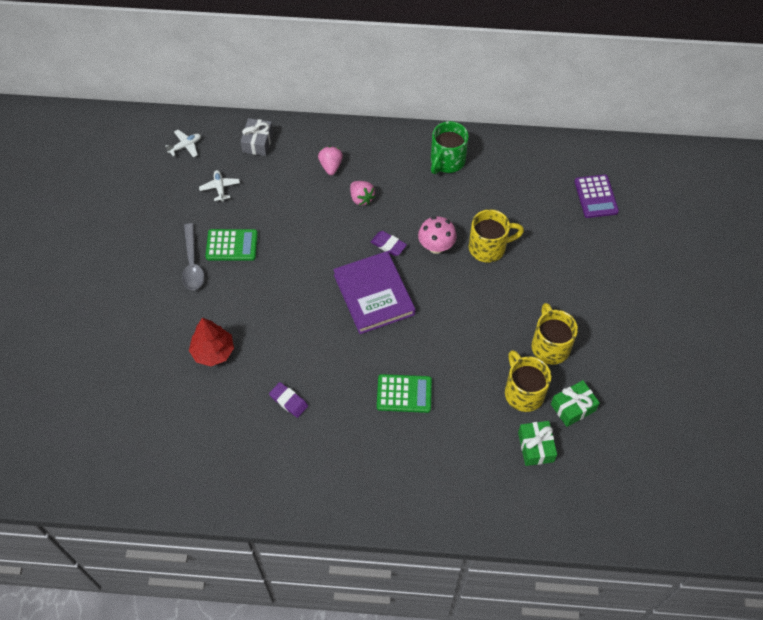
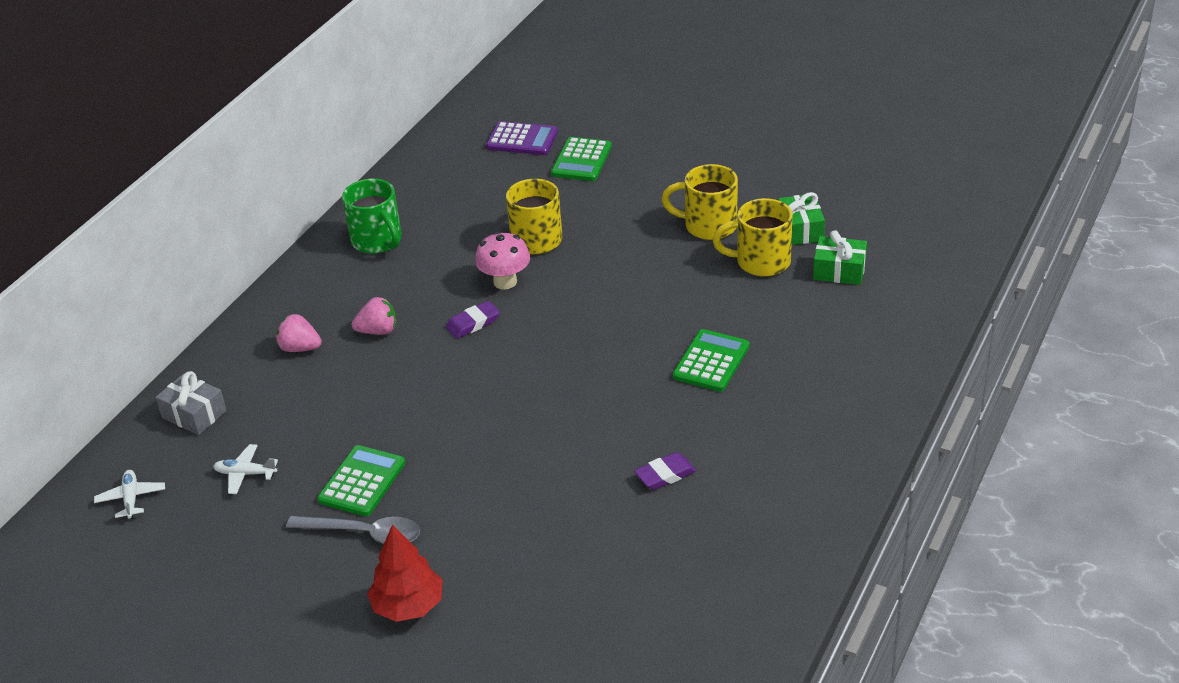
camera: 65 degrees left, 20 degrees down
red tree [189,318,234,366] -> red tree moved to [367,524,443,622]
purple book [333,251,416,334] -> none
none -> green calculator [551,137,612,181]

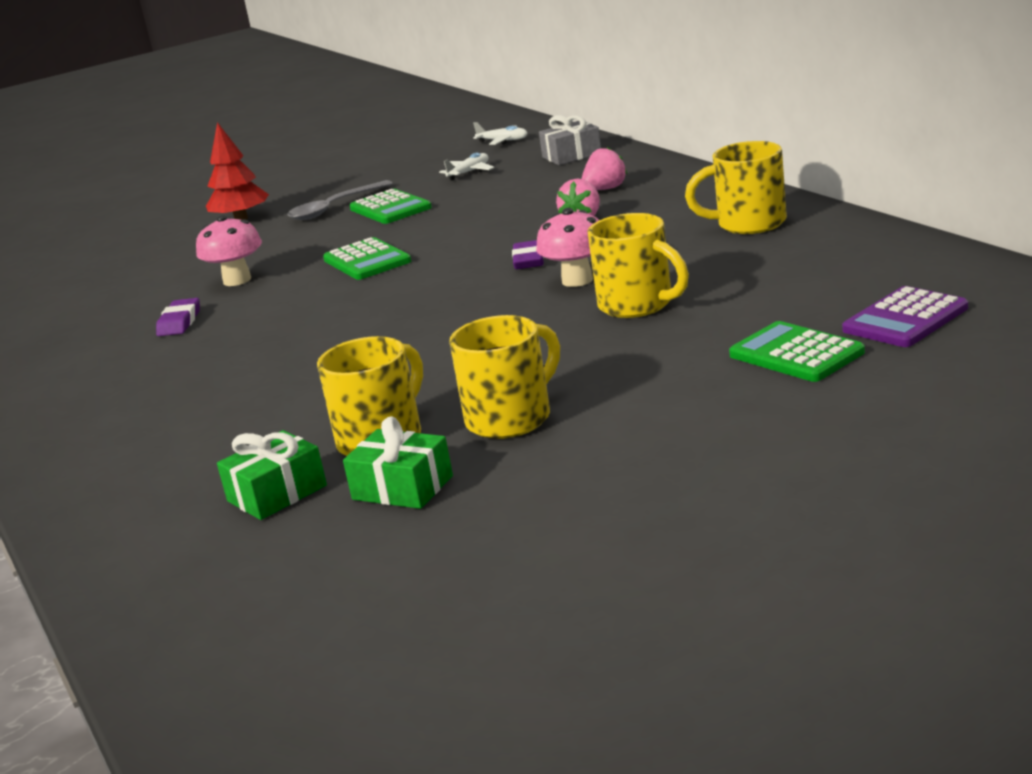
camera: 125 degrees right, 15 degrees down
green mug [342,179,402,254] -> yellow mug [685,141,787,234]
green calculator [673,329,750,392] -> green calculator moved to [323,237,411,280]
none -> pink mushroom [196,215,262,286]

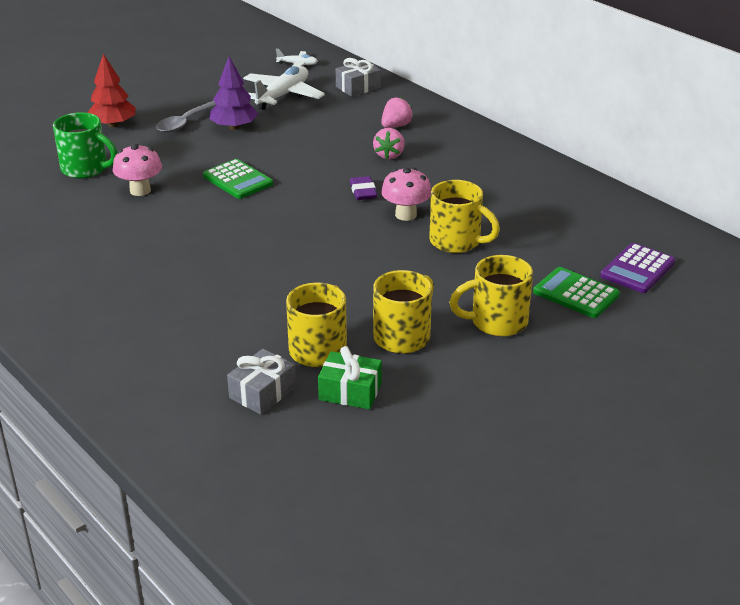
camera: 15 degrees left, 10 degrees up
purple eraser [156,298,200,336] -> none
green gift [217,430,327,520] -> grey gift [227,349,296,415]
green calculator [350,189,432,224] -> purple tree [209,56,258,130]
white plane [439,153,494,181] -> white plane [243,66,325,110], size x1.95
yellow mug [685,141,787,234] -> yellow mug moved to [449,255,533,337]
none -> green mug [53,112,117,179]

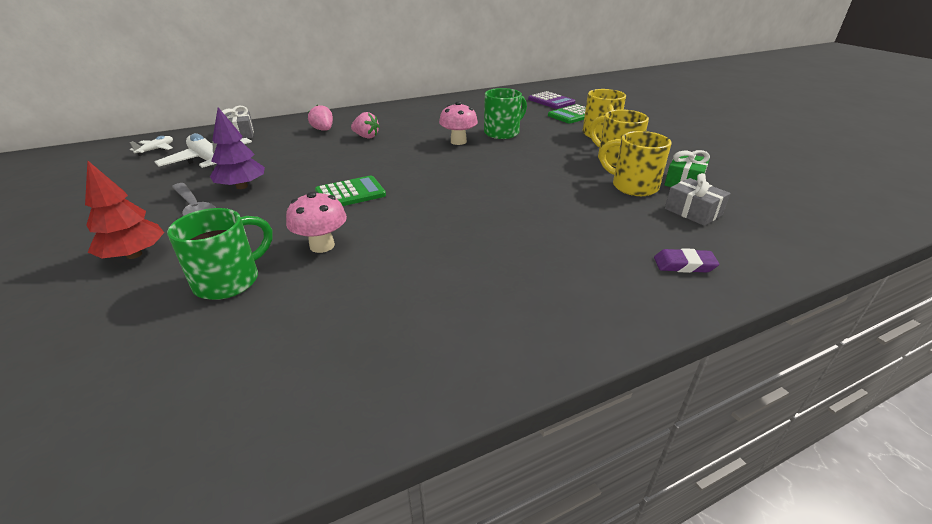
camera: 75 degrees left, 0 degrees up
purple eraser [350,176,377,200] -> purple eraser moved to [654,248,720,273]
yellow mug [429,180,500,253] -> green mug [484,88,527,139]

